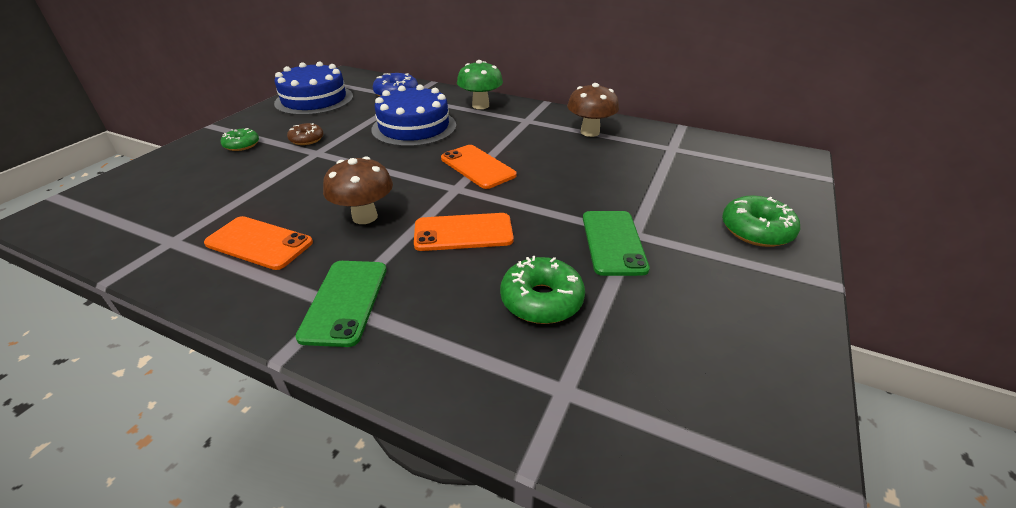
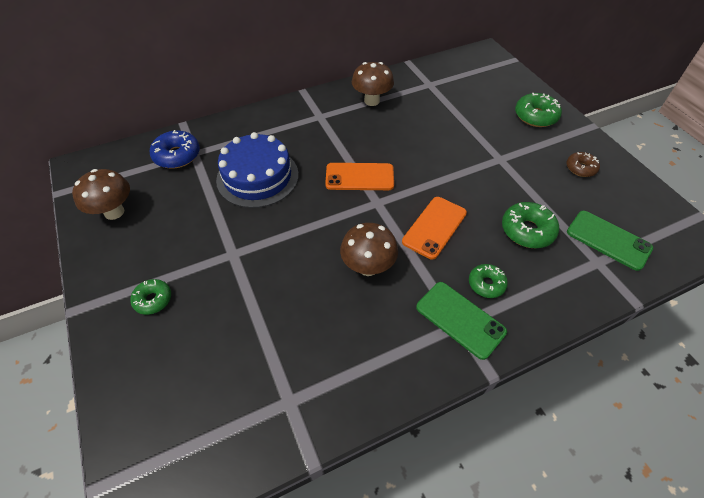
camera: 50 degrees left, 15 degrees up
orange phone [204,216,313,270] -> none
blue cake [274,61,353,116] -> brown mushroom [72,169,130,220]
brown donut [287,123,324,145] -> brown donut moved to [566,152,600,177]
green mushroom [457,60,503,109] -> none
green phone [583,211,650,276] -> green phone moved to [567,211,653,271]
none -> green donut [469,264,508,298]

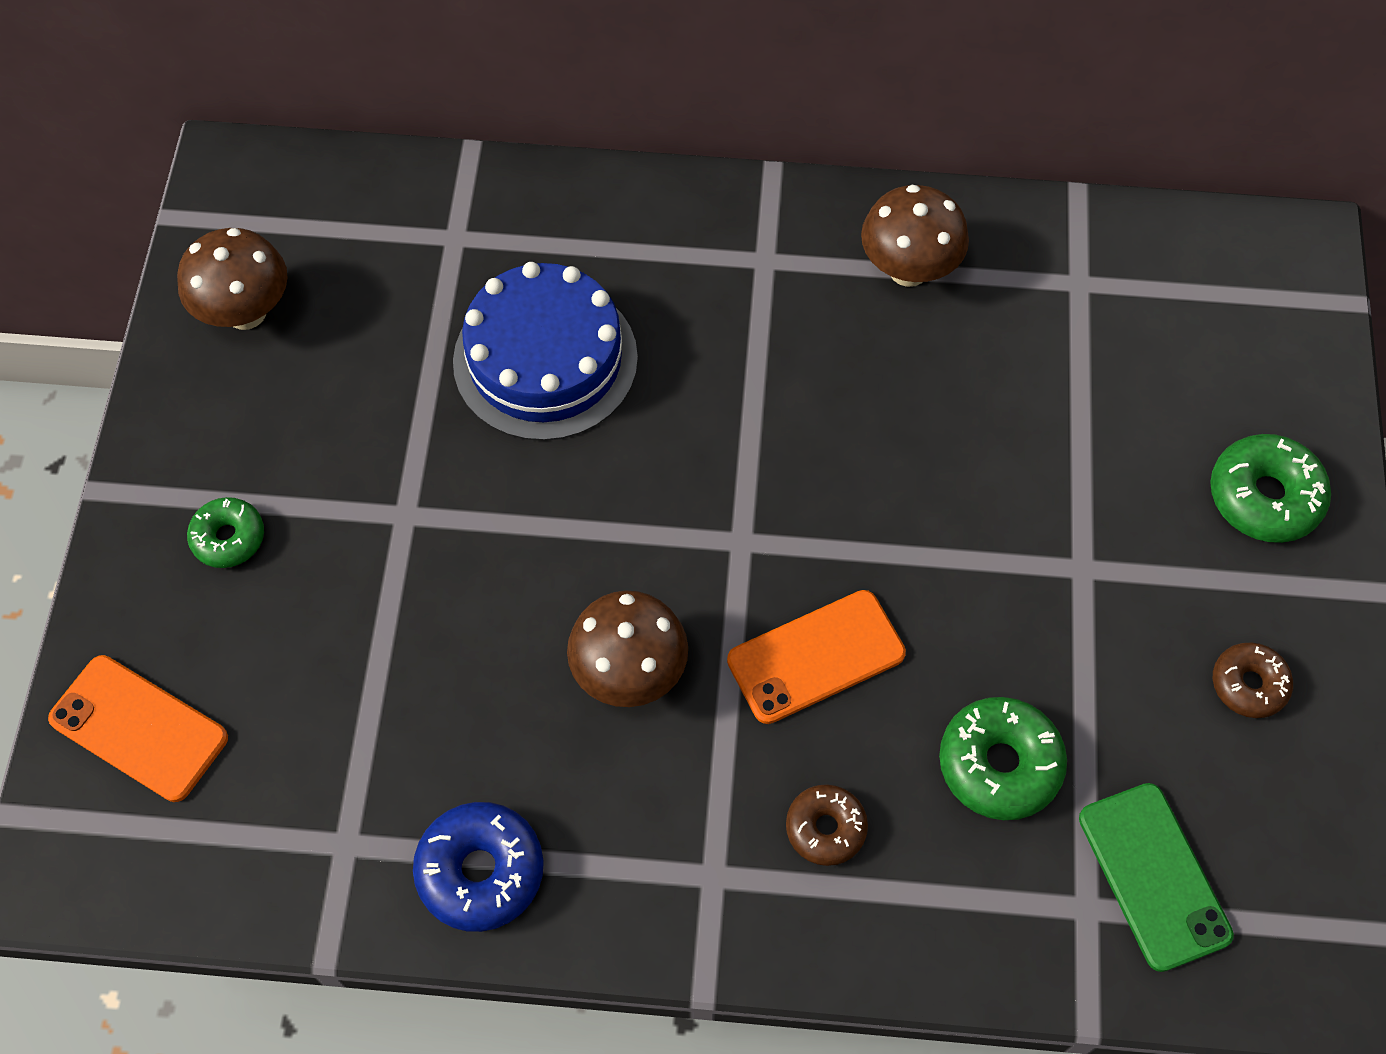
camera: 30 degrees right, 10 degrees up
blue donut [150,130,200,169] -> blue donut moved to [413,802,544,932]
orange phone [325,163,394,190] -> orange phone moved to [48,655,228,802]
green phone [416,282,507,360] -> none
green donut [469,264,508,298] -> brown donut [786,784,868,866]

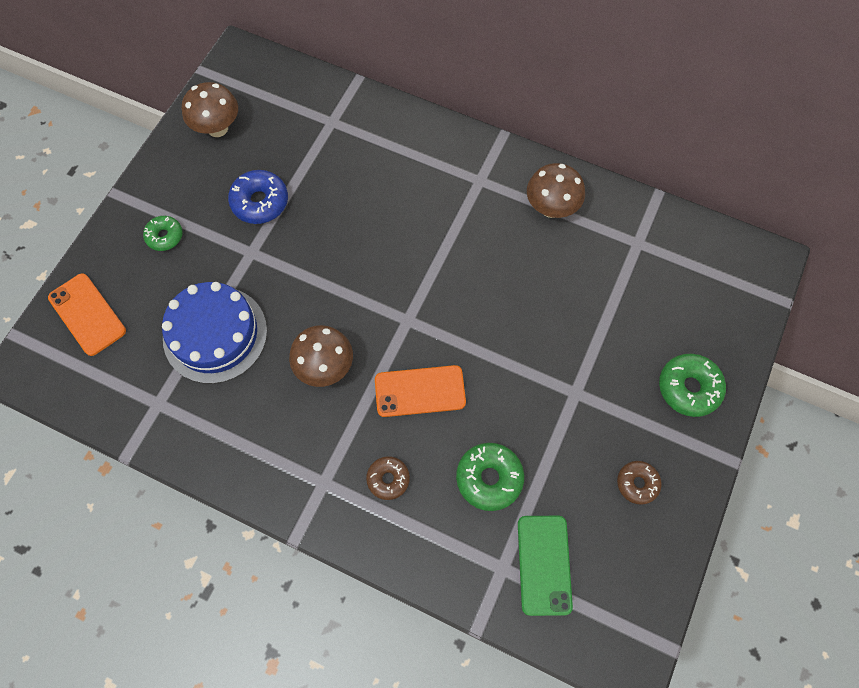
camera: 20 degrees right, 5 degrees up
blue donut [413,802,544,932] -> blue donut moved to [228,170,288,224]
blue cake [453,262,638,441] -> blue cake moved to [162,282,267,384]

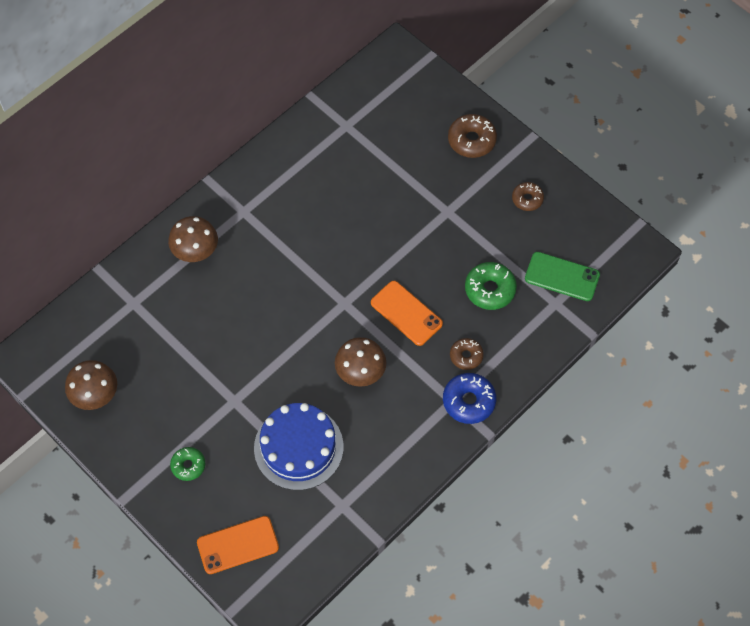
camera: 70 degrees left, 5 degrees down
blue donut [228,170,288,224] -> blue donut moved to [443,373,496,424]
orange phone [375,365,466,417] -> orange phone turned 60 degrees counterclockwise [371,281,443,346]
brown mushroom [527,163,585,218] -> brown mushroom moved to [168,216,218,262]
green donut [659,354,726,417] -> brown donut [448,114,497,158]

